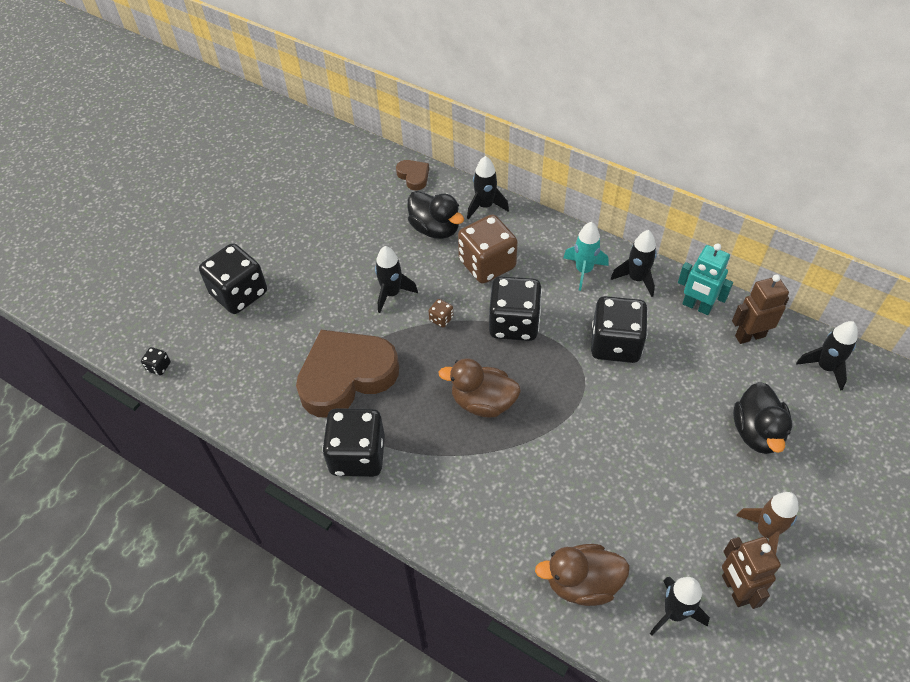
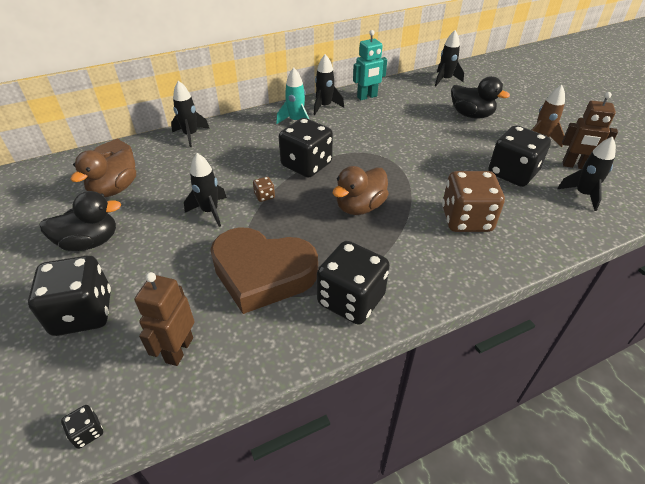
camera: 60 degrees left, 10 degrees down
brown heart [296,330,399,418] -> brown heart turned 75 degrees counterclockwise [210,227,318,314]
black duck [407,191,464,239] -> black duck moved to [39,191,121,251]
brown dice [458,214,518,284] -> brown dice moved to [442,171,505,232]
brown duck [535,544,630,606] -> brown duck moved to [70,149,136,197]
black dice [591,296,648,363] -> black dice moved to [488,125,551,187]
brown robot [732,274,789,344] -> brown robot moved to [134,272,194,366]

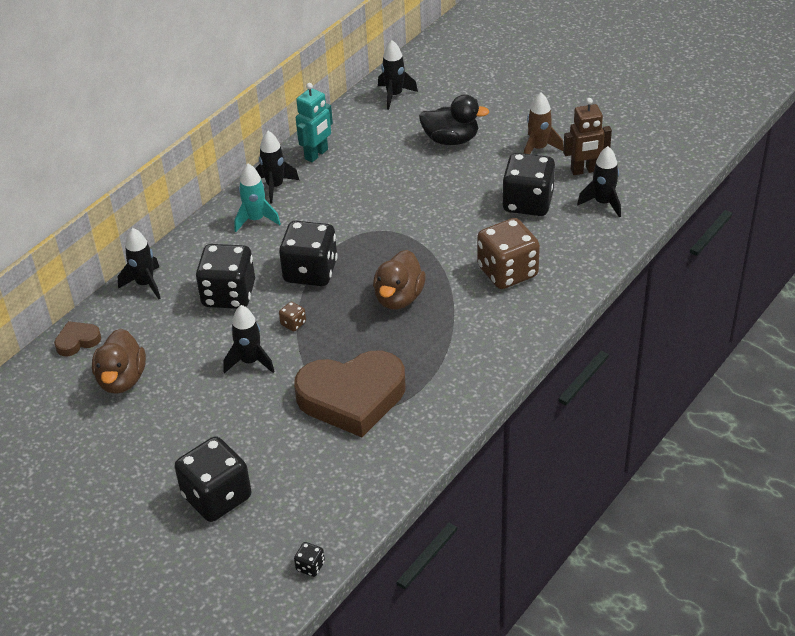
camera: 25 degrees left, 0 degrees up
black duck [39,191,121,251] -> none
brown robot [134,272,194,366] -> none
black dice [317,241,390,325] -> black dice moved to [196,244,255,309]

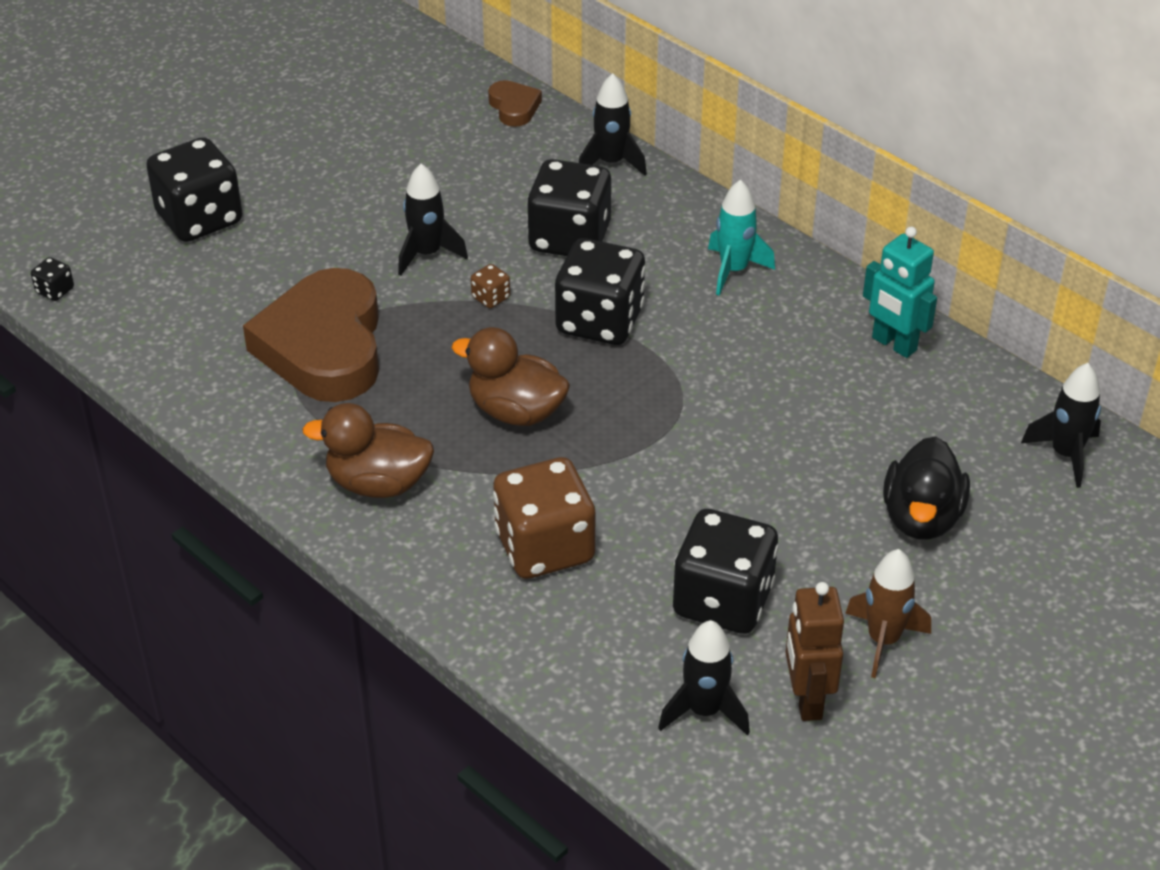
camera: 95 degrees right, 0 degrees up
brown duck [92,328,146,394] -> brown duck moved to [302,403,434,498]
black rocket [255,131,299,203] -> none

